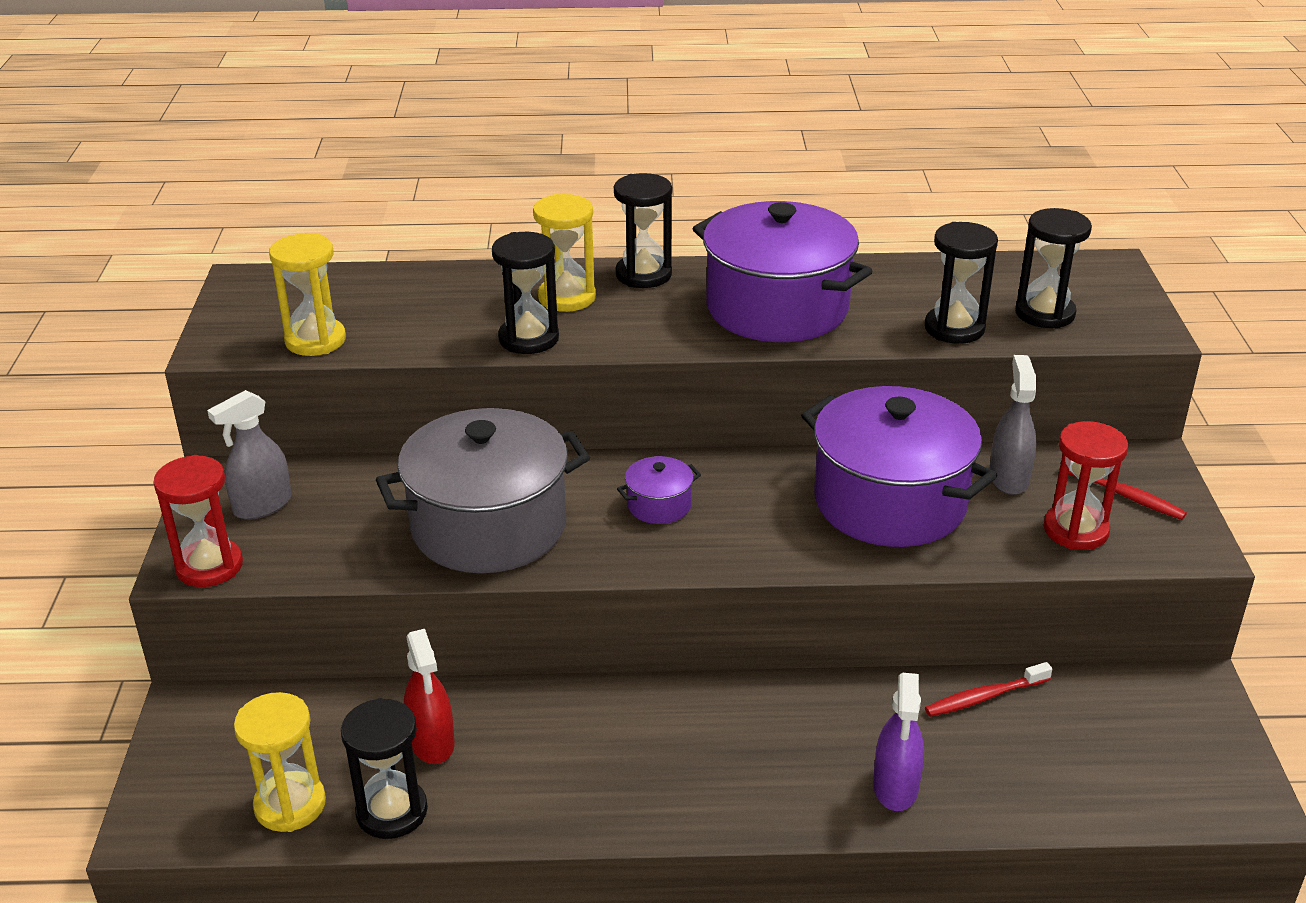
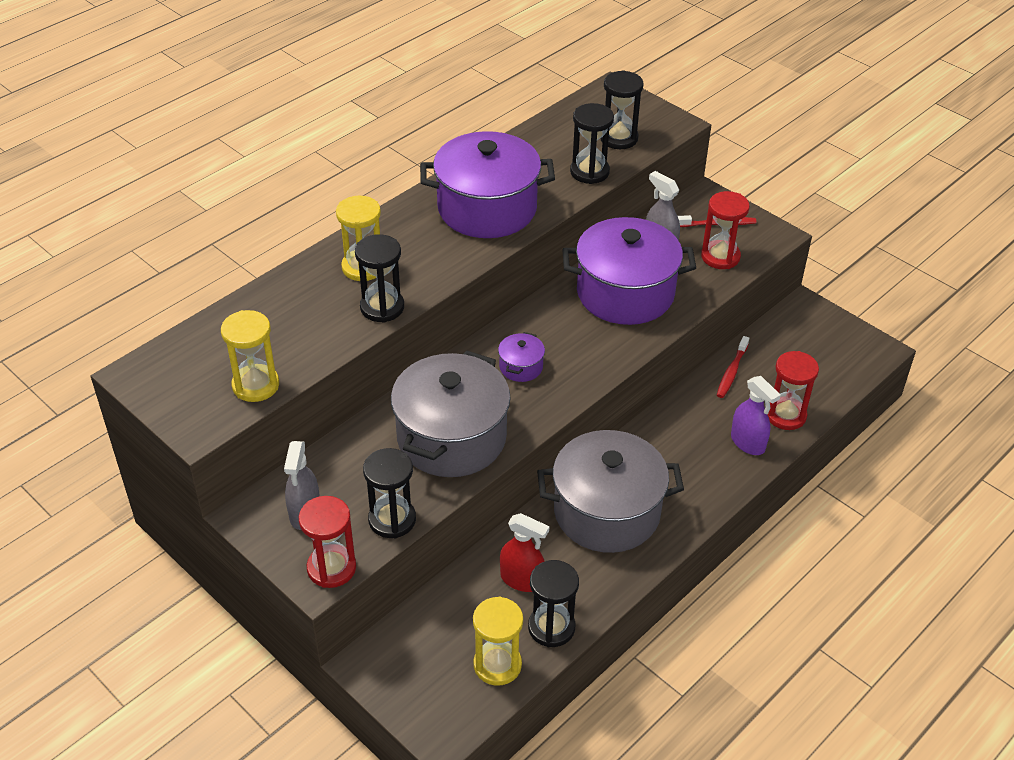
camera: 45 degrees left, 10 degrees up
black hourglass [614,173,672,288] -> black hourglass moved to [363,448,416,538]
none -> grey pot [537,430,684,553]
none -> red hourglass [767,351,819,430]

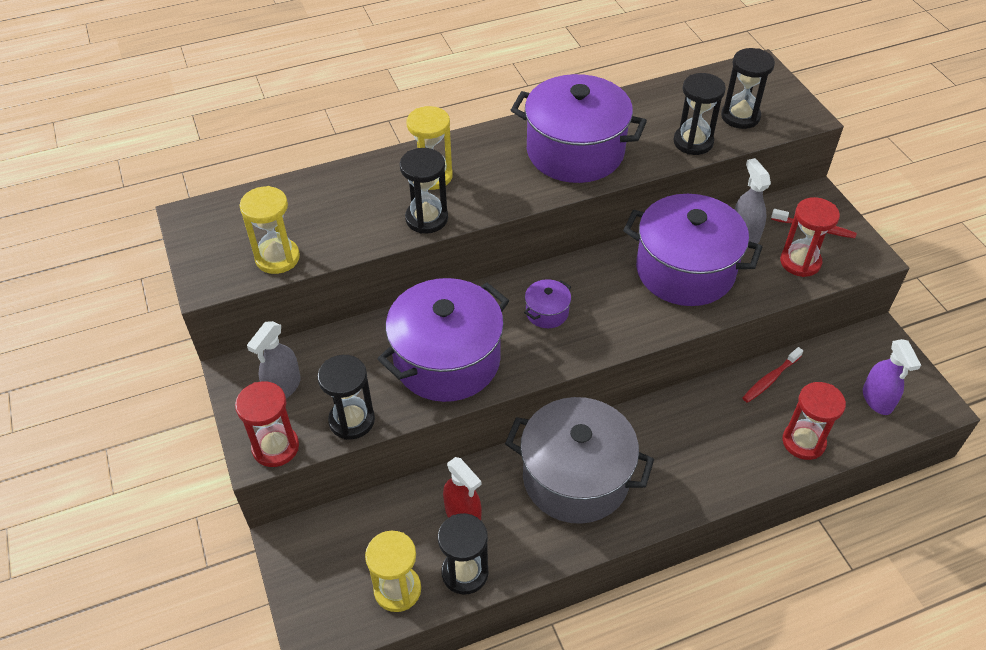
camera: 25 degrees right, 5 degrees up
grey pot [391,350,511,477] -> purple pot [378,278,509,402]
purple spray bottle [731,376,781,455] -> purple spray bottle moved to [863,339,921,415]

